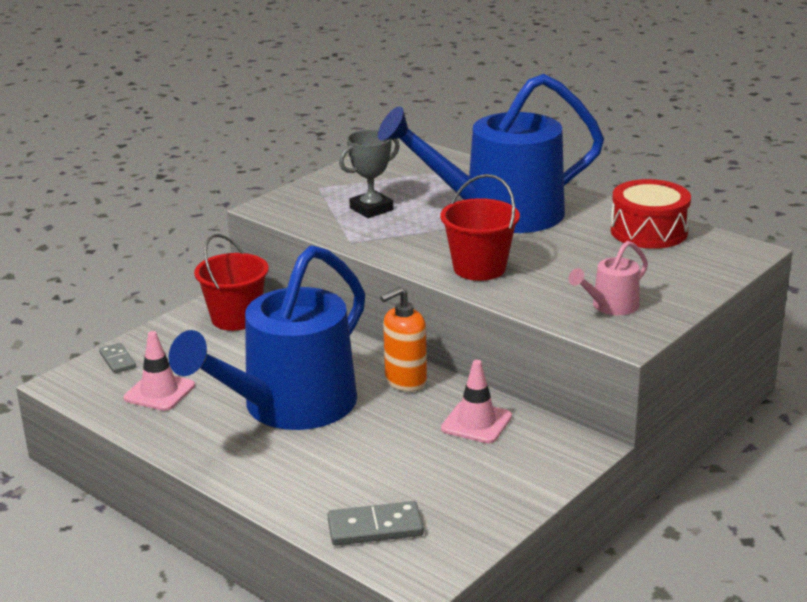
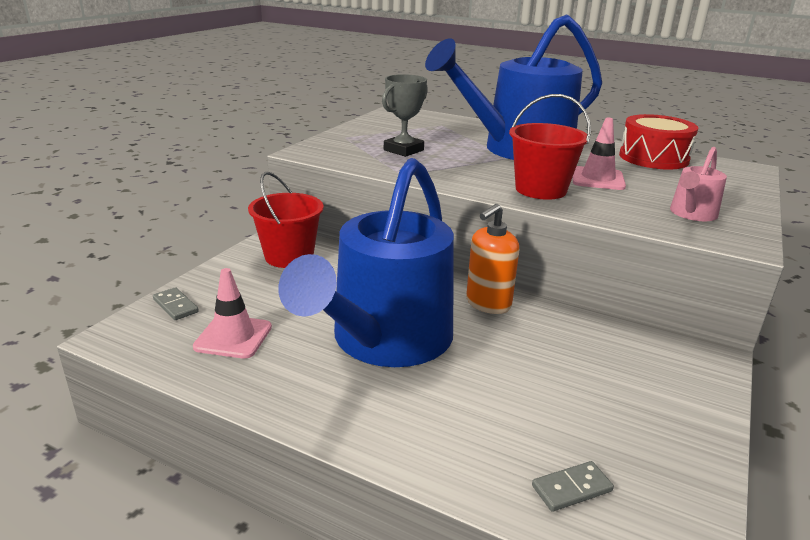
camera: 15 degrees left, 0 degrees up
grey domino [327,501,424,546] -> grey domino [532,461,614,512], size x0.63
pink traffic cone [441,360,512,443] -> pink traffic cone moved to [572,117,626,190]

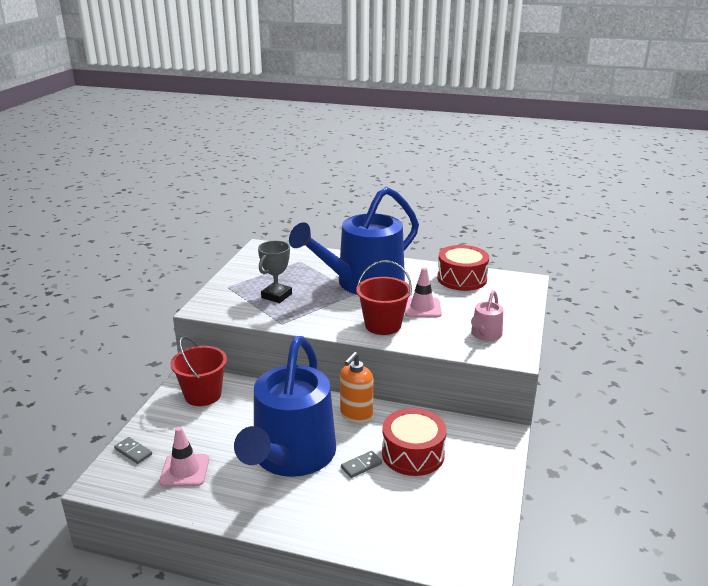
camera: 10 degrees left, 0 degrees up
grey domino [532,461,614,512] -> grey domino moved to [341,451,382,478]
none -> red drum [382,408,446,476]

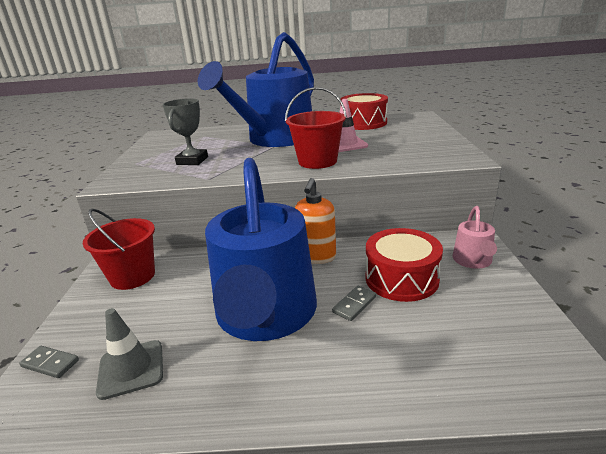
camera: 15 degrees left, 0 degrees up
pink traffic cone [159,427,209,487] -> grey traffic cone [96,308,163,400]
pink watering can [471,290,503,341] -> pink watering can moved to [453,206,497,269]

